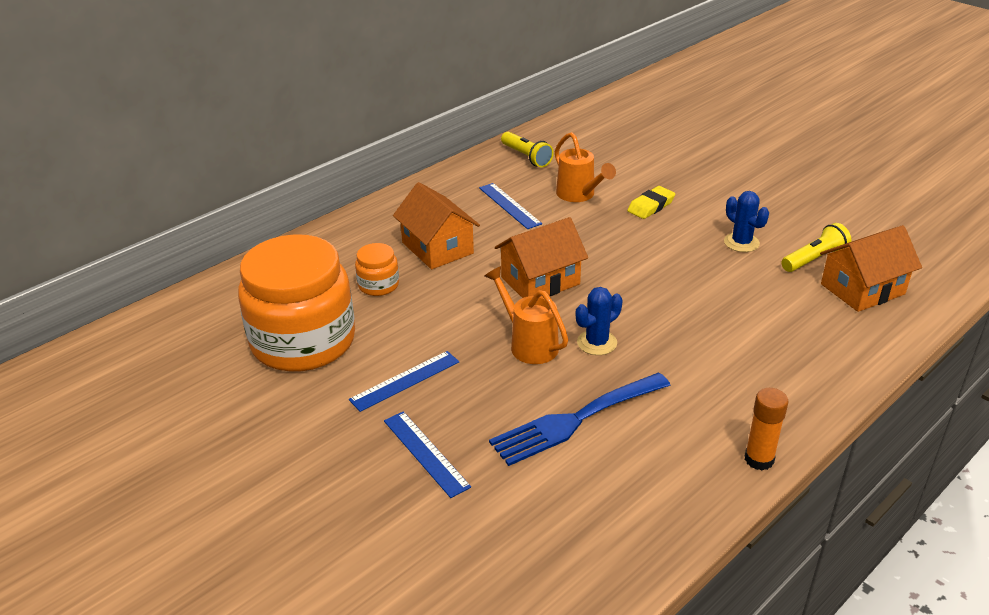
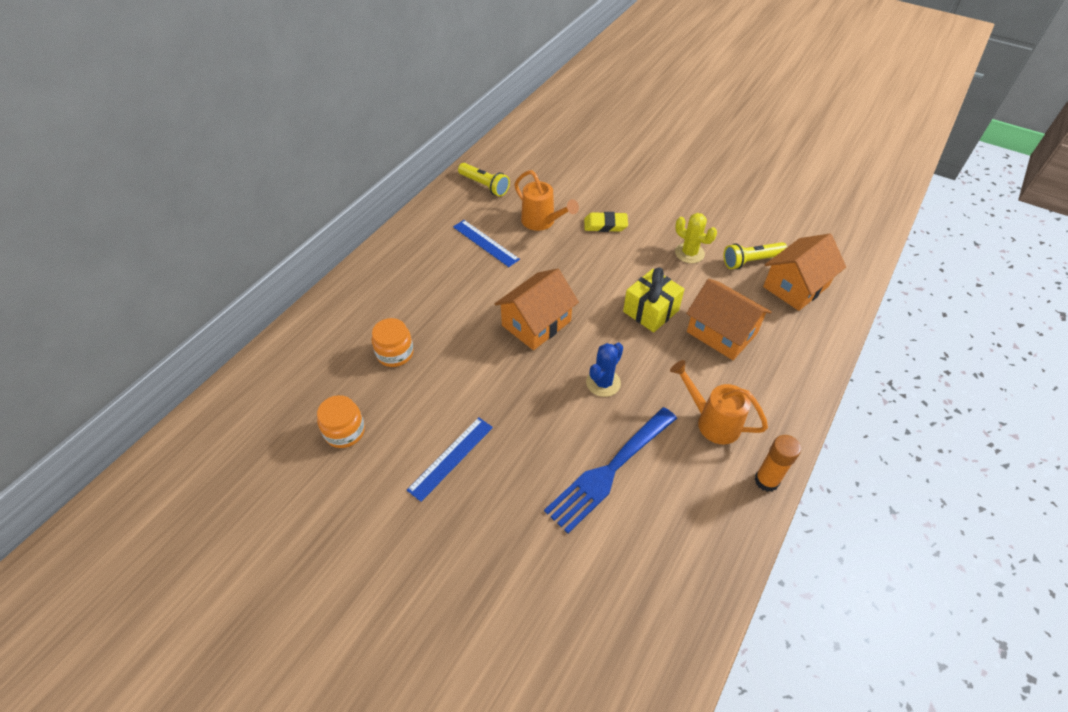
camera: 15 degrees left, 15 degrees up
orange jar [238,234,355,372] -> orange jar [317,395,365,448], size x0.43
blue ruler [384,411,471,498] -> none
orange house [393,182,480,269] -> orange house moved to [686,279,772,360]
orange watering can [485,266,569,364] -> orange watering can moved to [670,360,768,444]
yellow eraser [627,186,675,219] -> yellow eraser turned 60 degrees clockwise [584,212,628,232]
blue cactus [724,191,769,252] -> yellow cactus [675,213,717,263]
yellow flashlight [781,223,851,272] -> yellow flashlight turned 150 degrees counterclockwise [723,242,787,269]
none -> yellow gift [623,268,684,332]

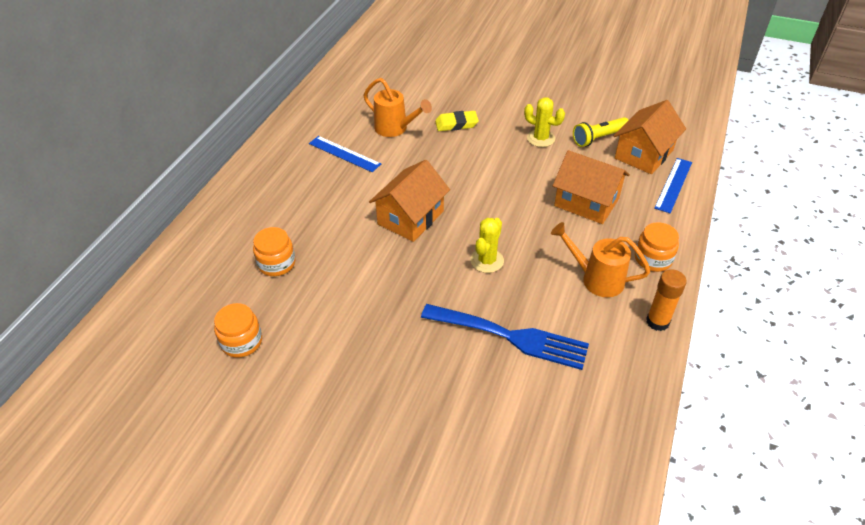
camera: 10 degrees left, 5 degrees down
blue ruler [407,417,493,502] -> blue ruler moved to [654,158,692,213]
yellow flashlight [458,163,510,197] -> none
blue fork [544,407,677,533] -> blue fork turned 105 degrees counterclockwise [421,304,589,370]
blue cactus [586,343,623,397] -> yellow cactus [470,218,504,273]
yellow gift [623,268,684,332] -> none
none -> orange jar [635,222,679,272]

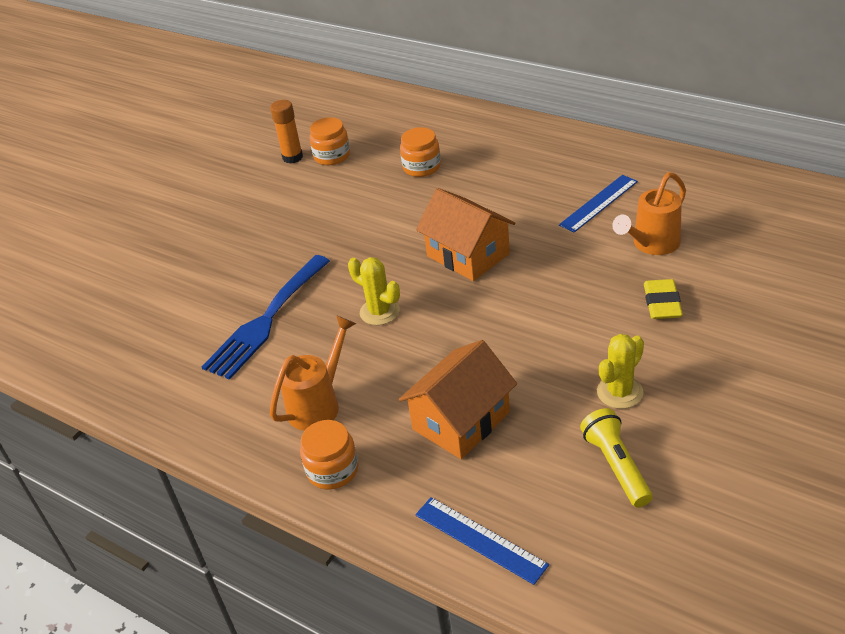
camera: 105 degrees right, 5 degrees down
orange house [614,100,686,174] -> none
orange glue stick [646,269,687,331] -> orange glue stick moved to [270,100,303,164]

